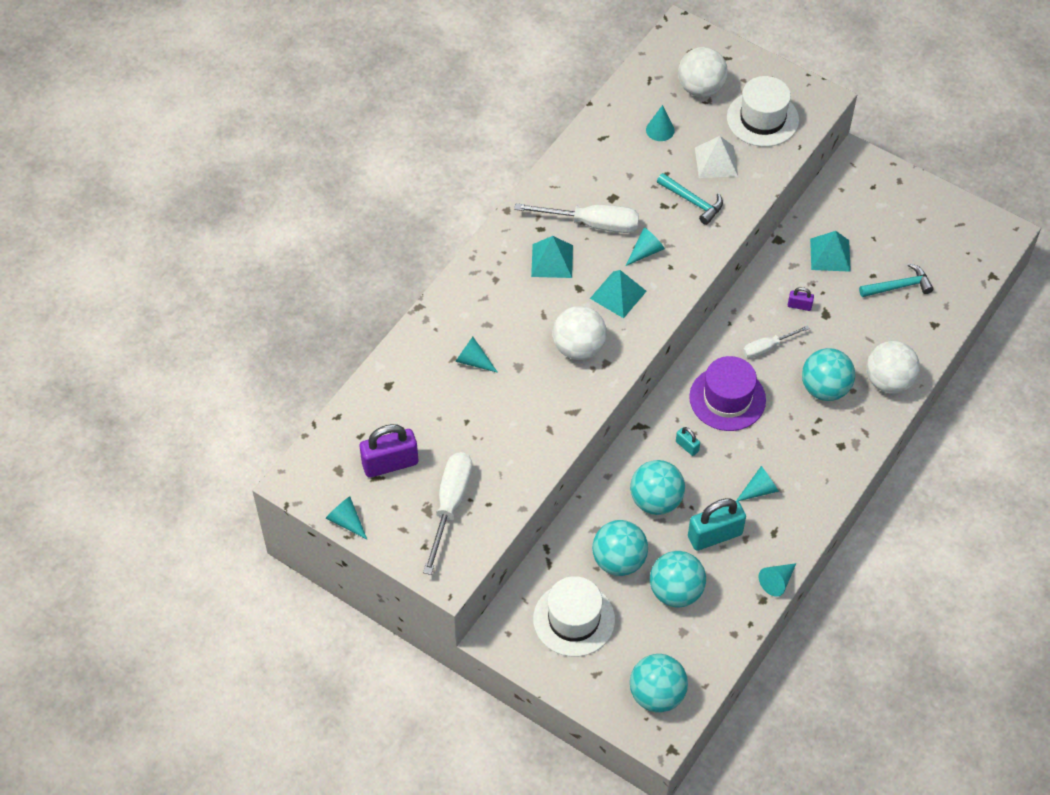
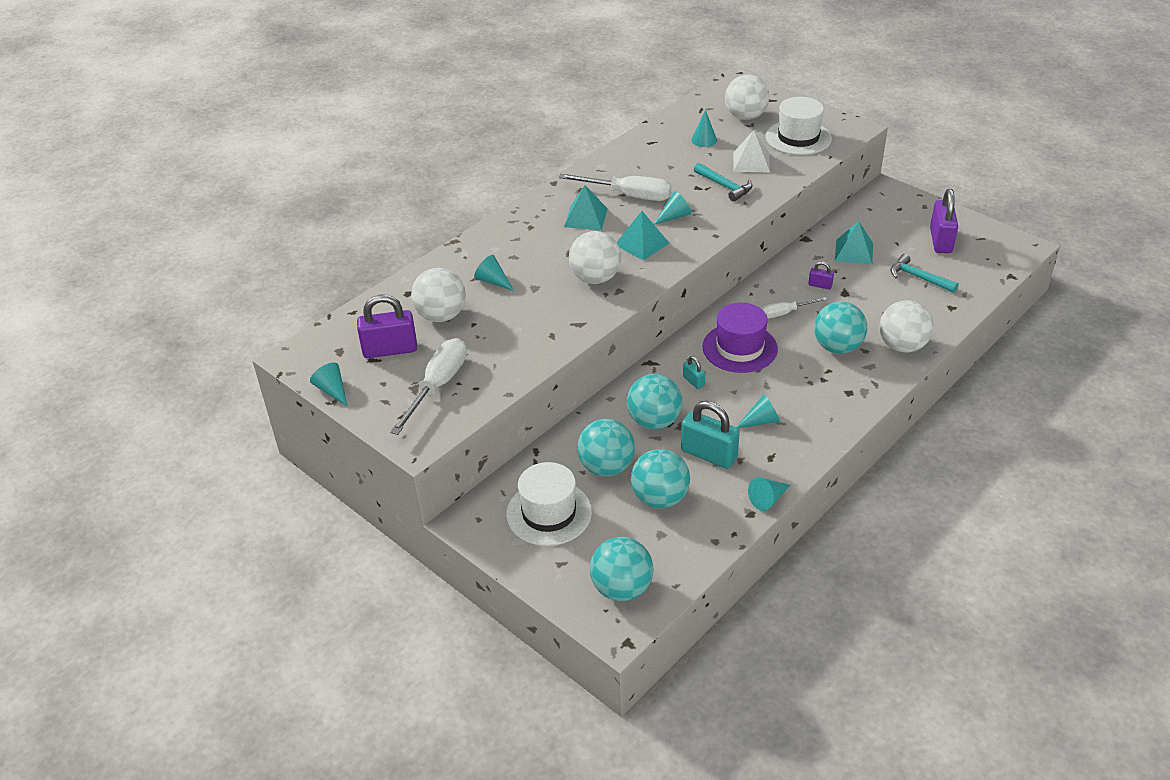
camera: 10 degrees right, 15 degrees down
turquoise padlock [688,498,746,551] -> turquoise padlock turned 45 degrees clockwise [681,401,740,469]
turquoise hammer [859,263,934,297] -> turquoise hammer turned 135 degrees counterclockwise [891,254,959,293]
none -> white ball [411,268,466,322]
none -> purple padlock [930,189,958,253]

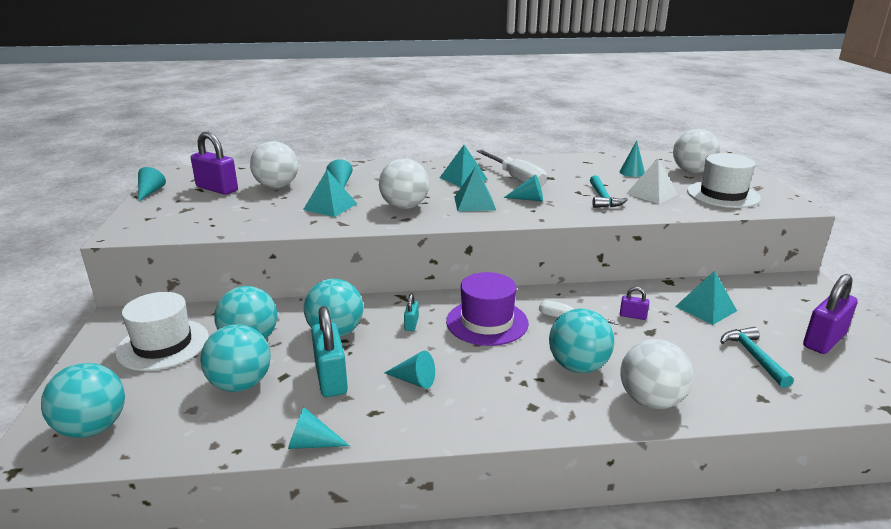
camera: 40 degrees right, 15 degrees down
white screwdriver [390,338,467,435] -> none
purple padlock [809,261,834,289] -> purple padlock turned 45 degrees counterclockwise [620,287,649,320]
none -> turquoise pyramid [303,170,357,217]

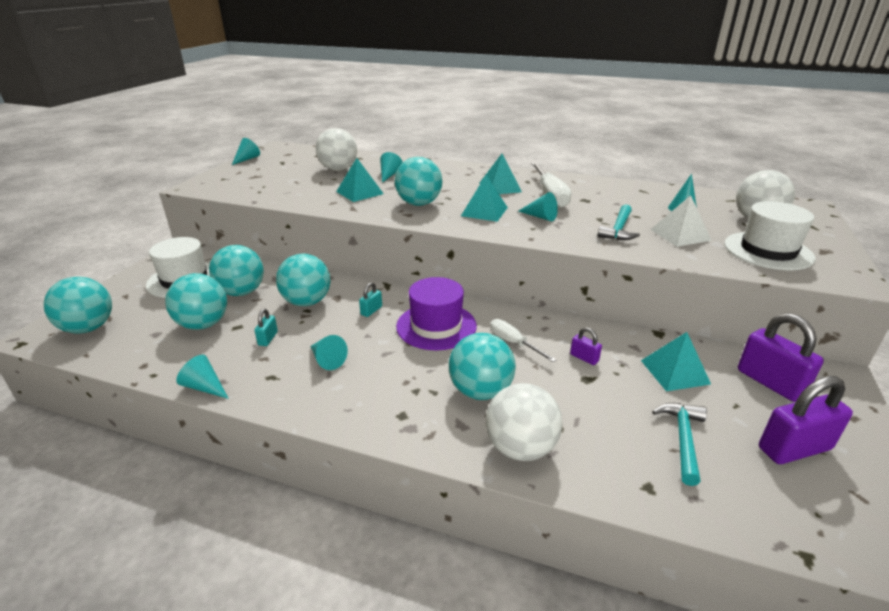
camera: 25 degrees right, 5 degrees up
purple padlock [191,132,238,195] -> purple padlock moved to [738,313,824,402]
turquoise padlock [311,306,348,397] -> turquoise padlock [254,309,278,346], size x0.48
white ball [379,158,429,209] -> turquoise ball [395,157,442,206]

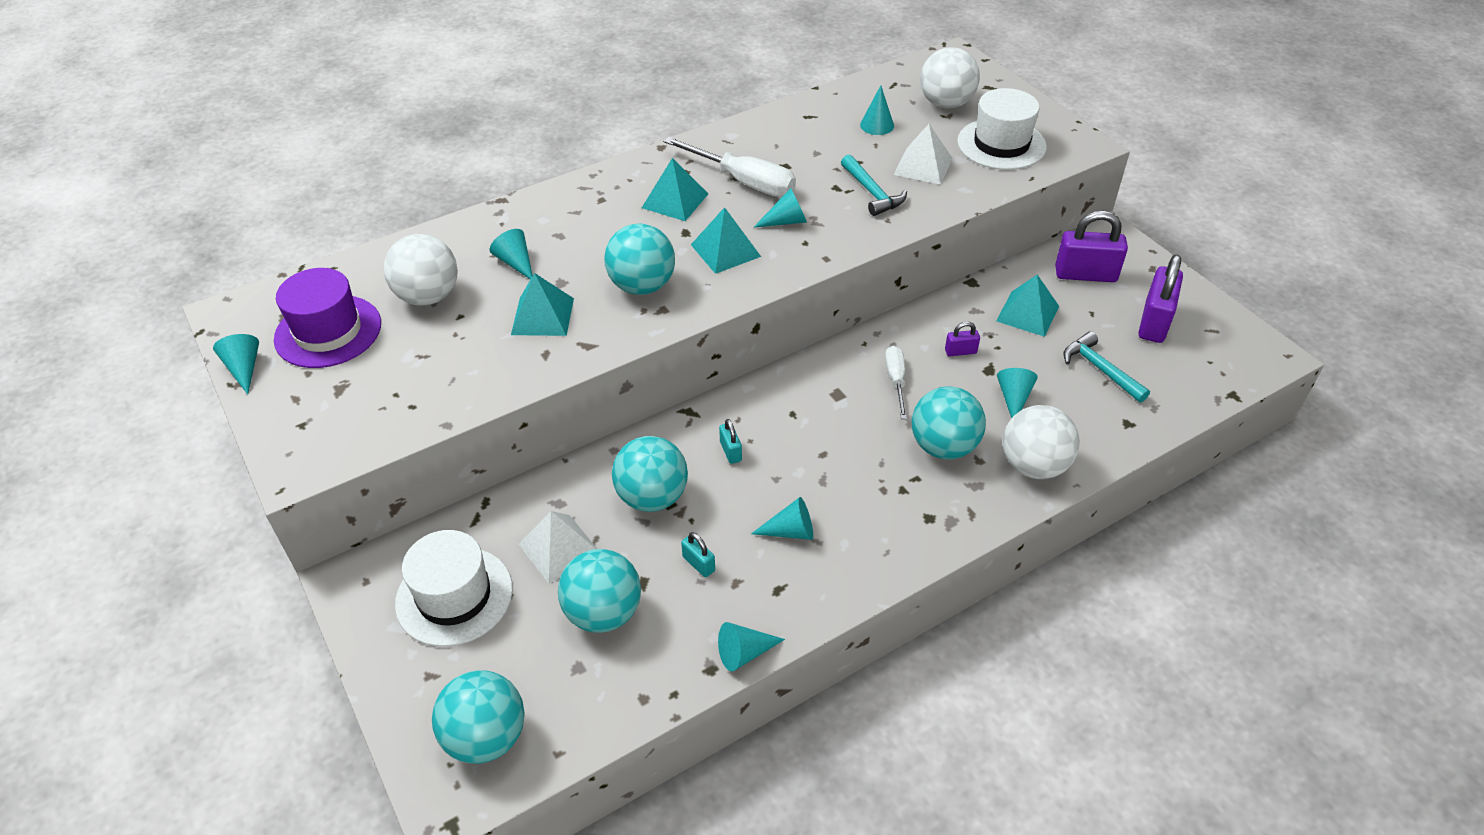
camera: 50 degrees left, 15 degrees up
turquoise ball [209,245,264,296] -> white pyramid [519,511,597,584]
purple hat [396,277,477,350] -> purple hat moved to [274,268,381,368]
white screwdriver [490,319,556,362] -> white screwdriver turned 90 degrees clockwise [885,346,907,419]
none -> turquoise cone [997,368,1038,418]

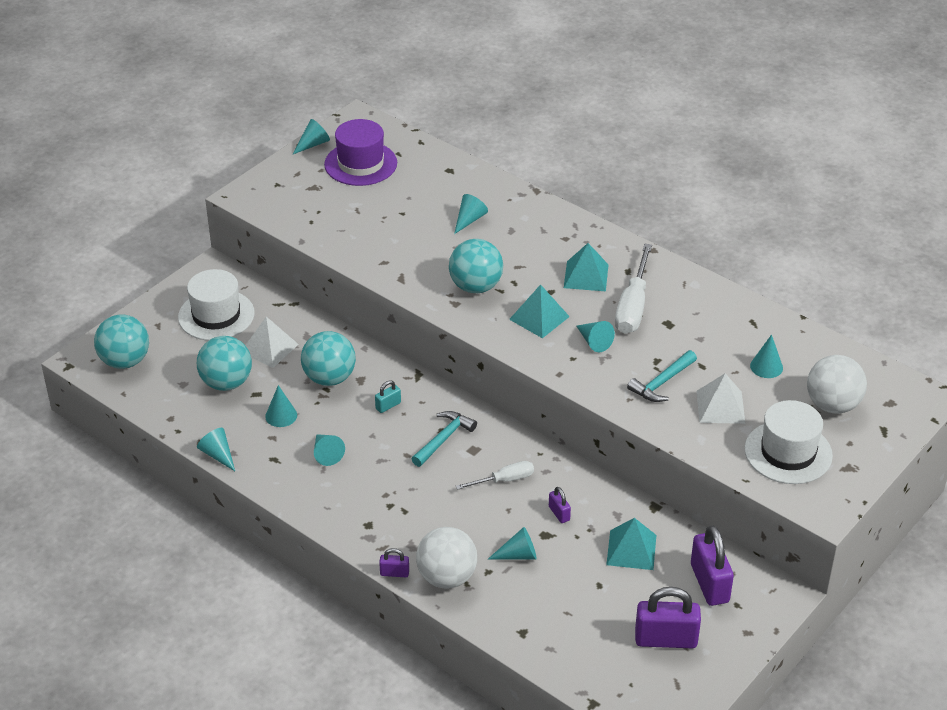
camera: 70 degrees right, 5 degrees down
white ball [384,234,458,306] -> none
turquoise pyramid [511,273,574,336] -> none
turquoise padlock [681,532,715,577] -> turquoise cone [265,385,297,427]
turquoise ball [912,386,986,460] -> none
turquoise hammer [1063,331,1150,403] -> turquoise hammer moved to [412,411,477,467]
none -> purple padlock [379,548,409,577]

